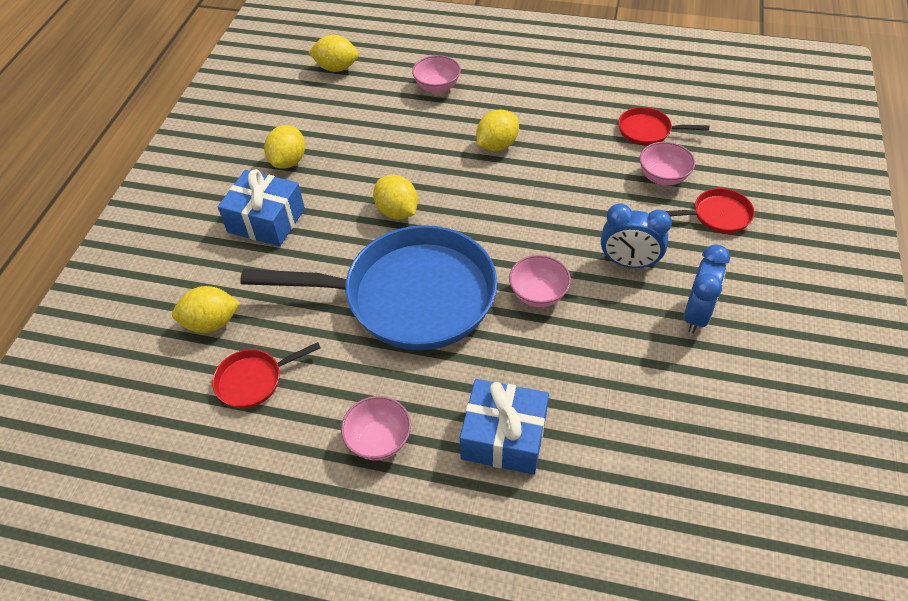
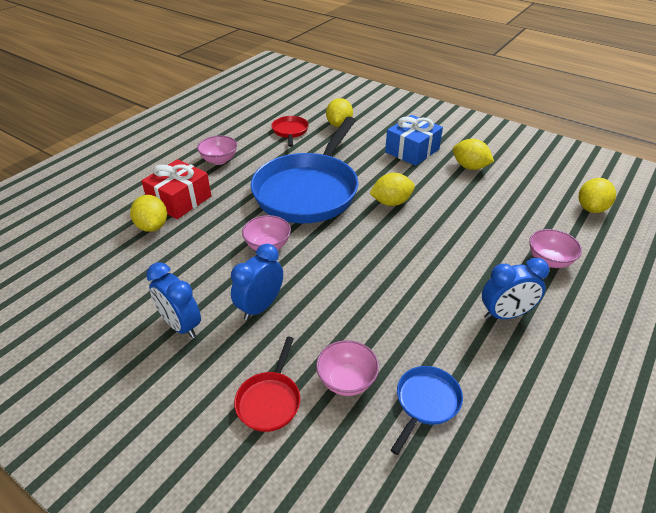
camera: 110 degrees right, 10 degrees down
blue gift [460,379,549,475] -> red gift [141,159,211,219]
yellow lemon [476,110,519,151] -> yellow lemon moved to [130,195,167,232]
red pan [618,107,709,145] -> blue pan [391,366,463,455]
none -> blue clock [482,258,549,320]

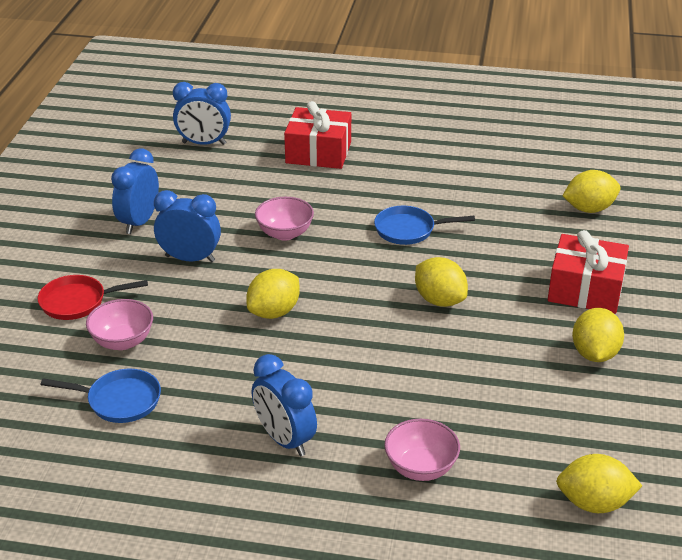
camera: 65 degrees right, 5 degrees down
yellow lemon [130,195,167,232] -> yellow lemon moved to [246,269,300,319]
pink bowl [197,136,237,165] -> none
blue pan [251,117,358,223] -> blue pan [374,206,475,245], size x0.42
red pan [271,116,309,147] -> none
blue gift [385,115,443,166] -> red gift [548,230,629,314]
none -> blue clock [173,82,231,145]

